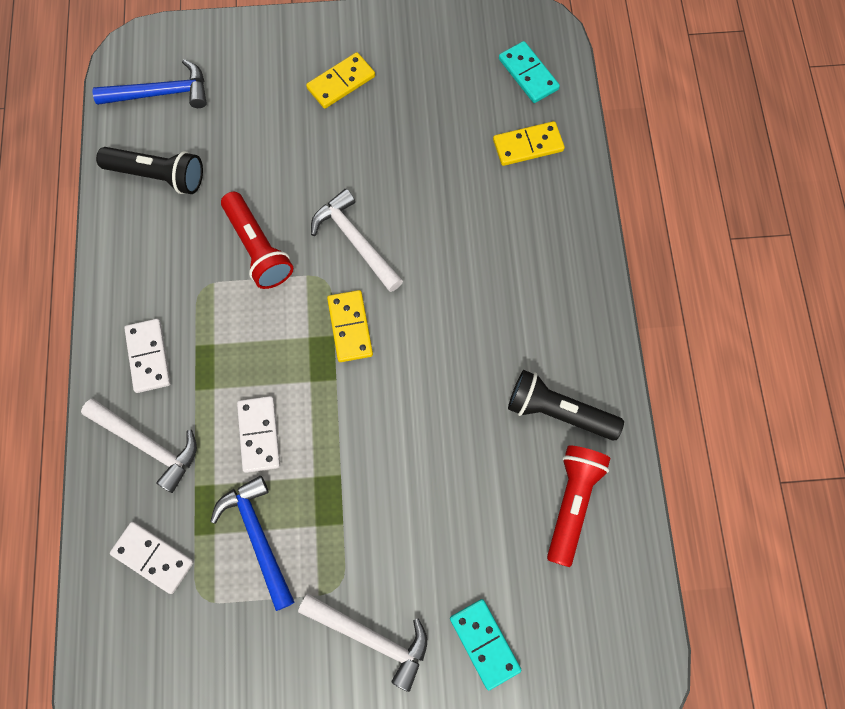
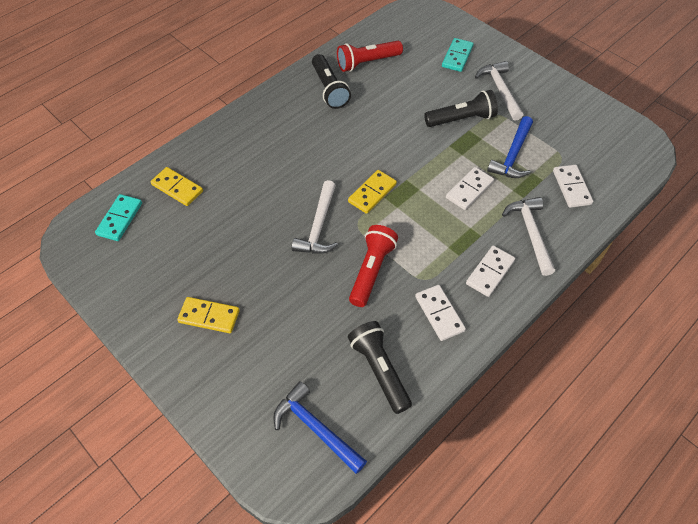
camera: 130 degrees left, 15 degrees down
none -> white domino [415,285,466,341]
none -> black flashlight [424,90,498,127]

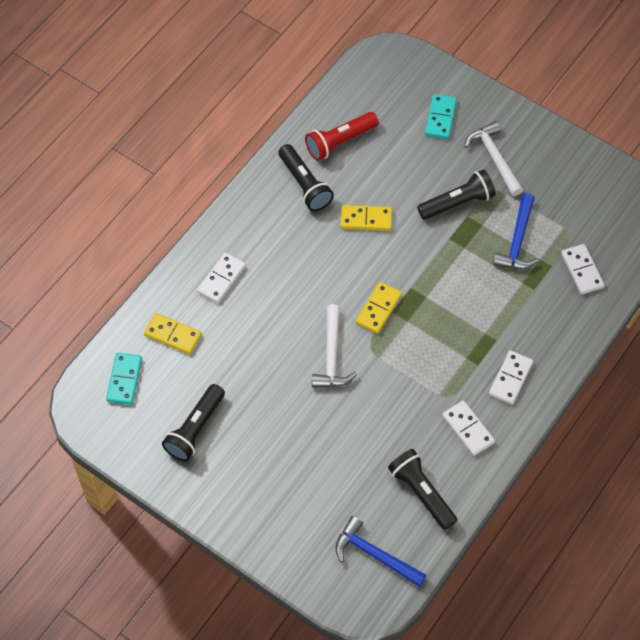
camera: 10 degrees left, 5 degrees up
yellow domino [177,297,240,333] -> yellow domino moved to [340,205,392,231]
red flashlight [349,225,398,307] -> none
white domino [446,167,494,210] -> white domino moved to [197,253,246,303]
white hammer [502,197,555,276] -> none
none -> black flashlight [162,384,225,461]

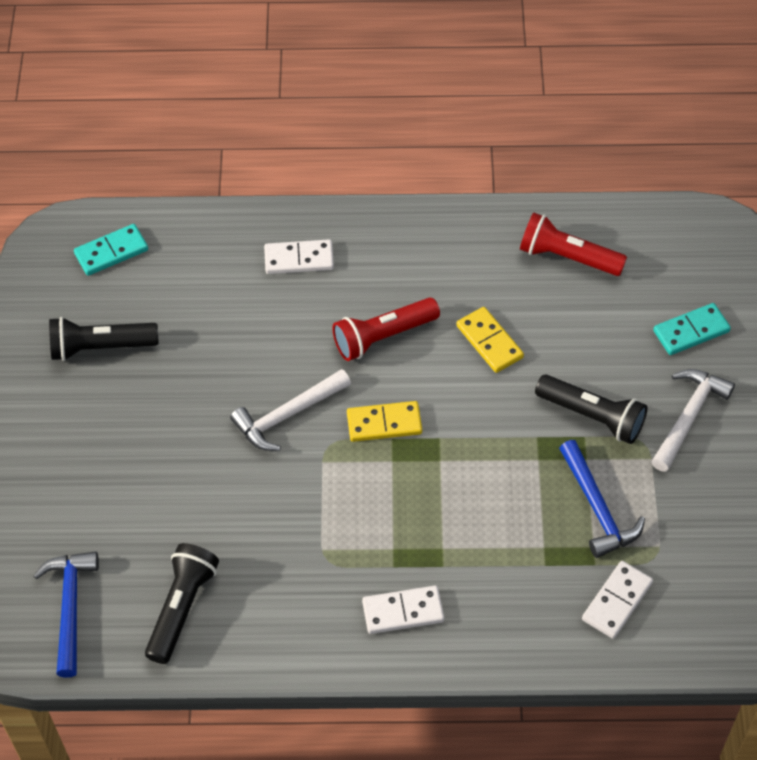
camera: 55 degrees right, 5 degrees down
yellow domino [144,313,202,354] -> none
black flashlight [278,144,334,211] -> none
white domino [442,401,495,456] -> none
blue hammer [493,193,538,269] -> blue hammer turned 90 degrees counterclockwise [559,440,645,558]
none -> red flashlight [333,298,440,361]

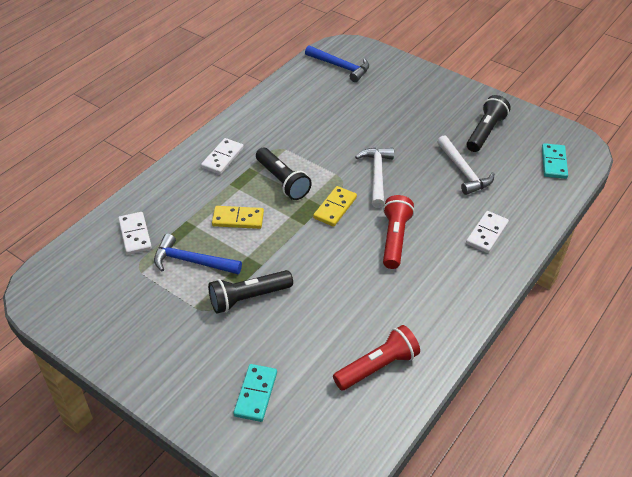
camera: 125 degrees right, 10 degrees down
black flashlight [145,543,219,664] -> black flashlight moved to [256,148,312,200]
yellow domino [457,307,524,373] -> yellow domino moved to [212,206,264,229]
white hammer [651,369,735,472] -> white hammer moved to [437,135,494,195]

